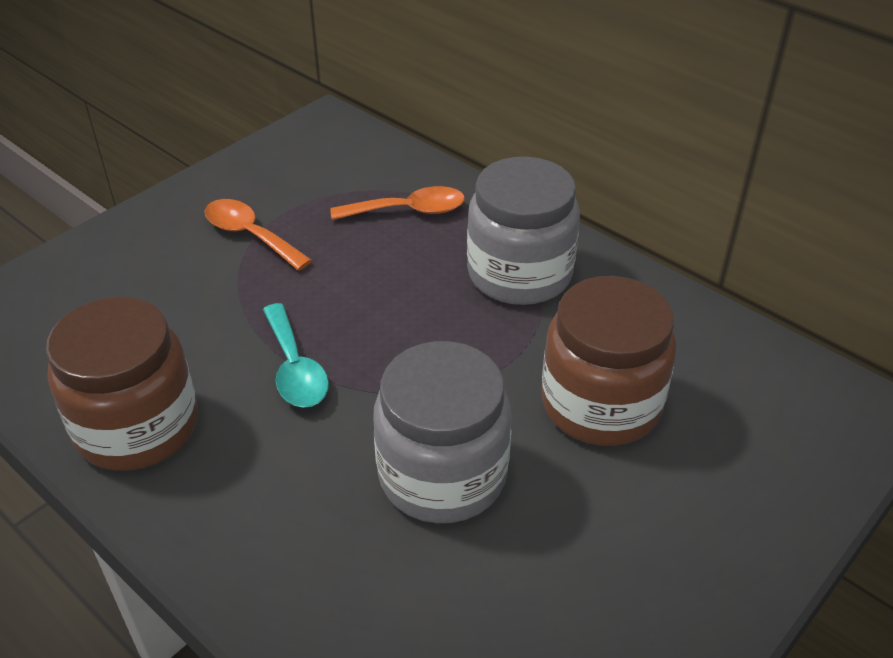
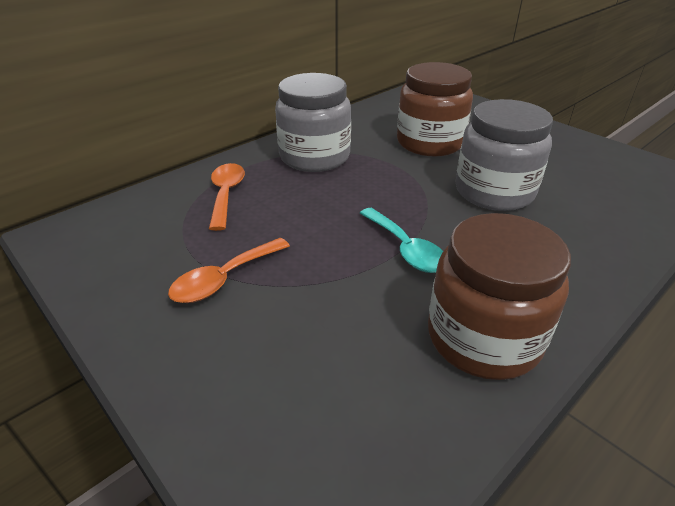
camera: 85 degrees left, 5 degrees down
turquoise spoon [263,303,329,408] -> turquoise spoon turned 75 degrees clockwise [360,208,443,273]

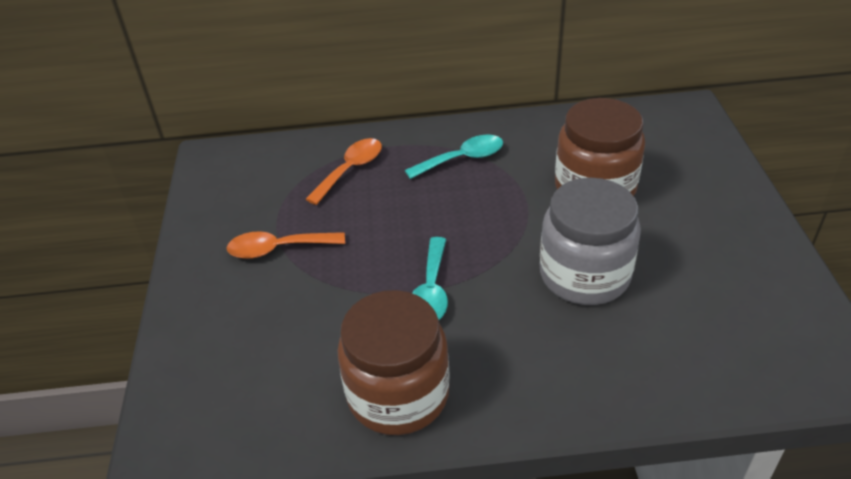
camera: 40 degrees right, 5 degrees up
grey jar [275,73,351,172] -> turquoise spoon [405,134,503,179]

